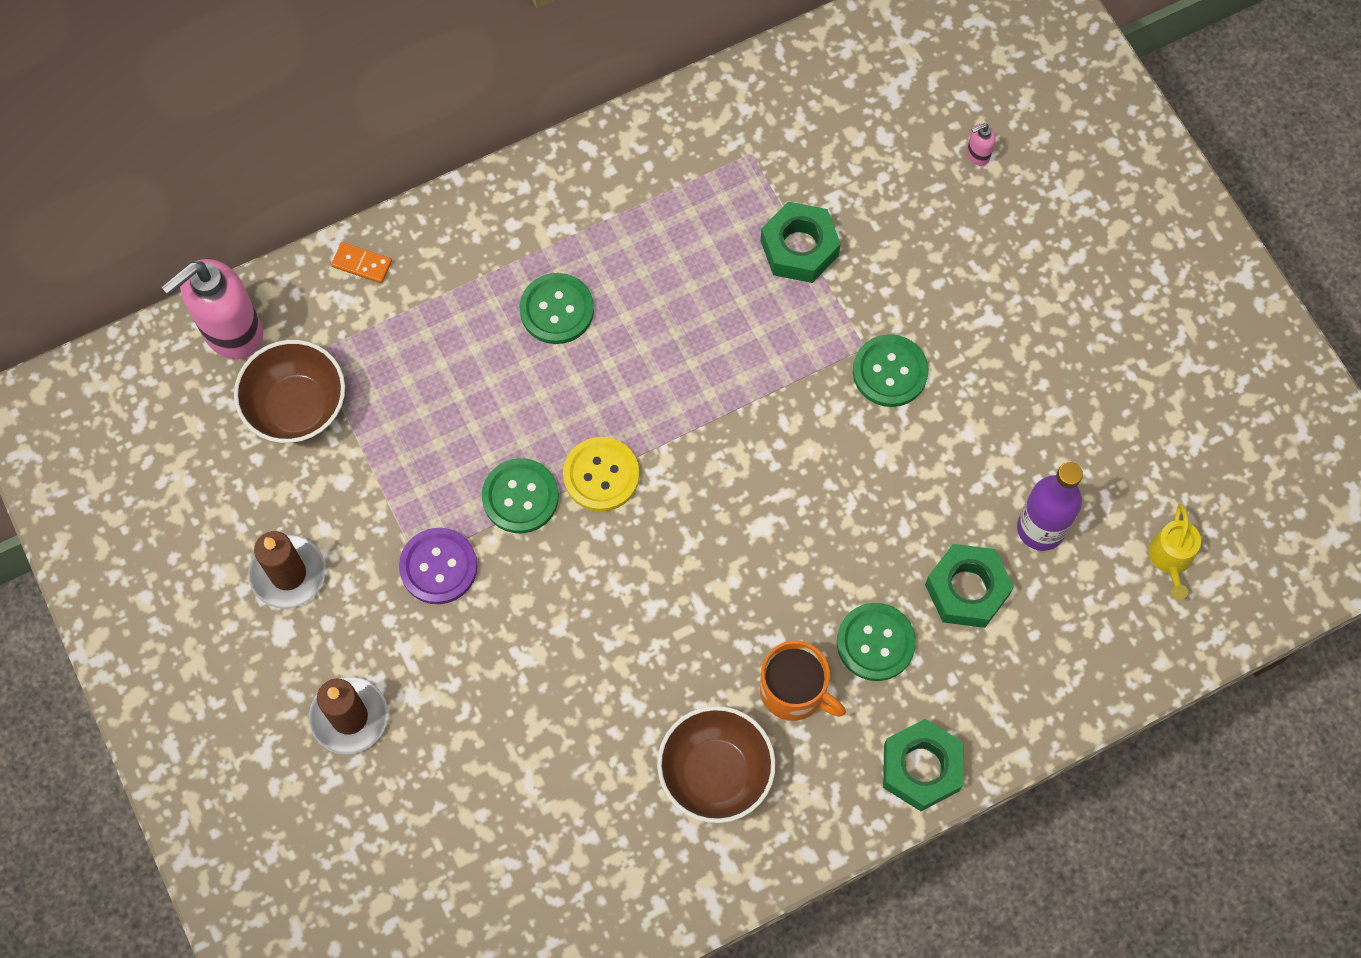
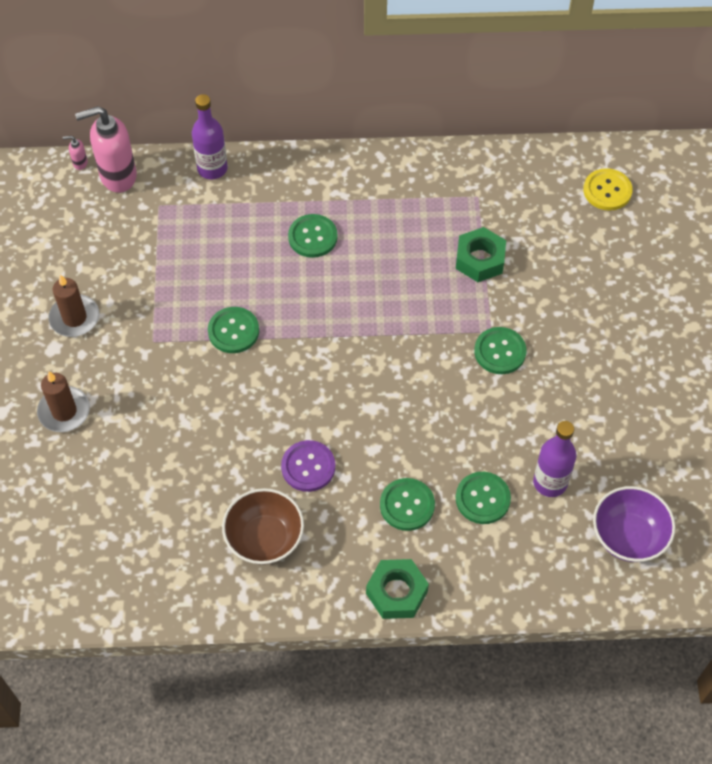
camera: 25 degrees right, 10 degrees down
brown bowl [234,340,345,443] -> none
orange domino [331,242,392,283] -> purple bottle [192,94,228,179]
purple button [399,528,477,604] -> purple button moved to [281,440,335,492]
yellow button [563,437,639,512] -> yellow button moved to [583,168,633,211]
orange mug [760,641,846,721] -> none
green nut [925,544,1014,628] -> green button [456,472,511,524]
pink soap dispenser [967,123,995,166] -> pink soap dispenser moved to [63,136,88,170]
yellow watering can [1149,504,1201,599] -> purple bowl [593,486,676,562]

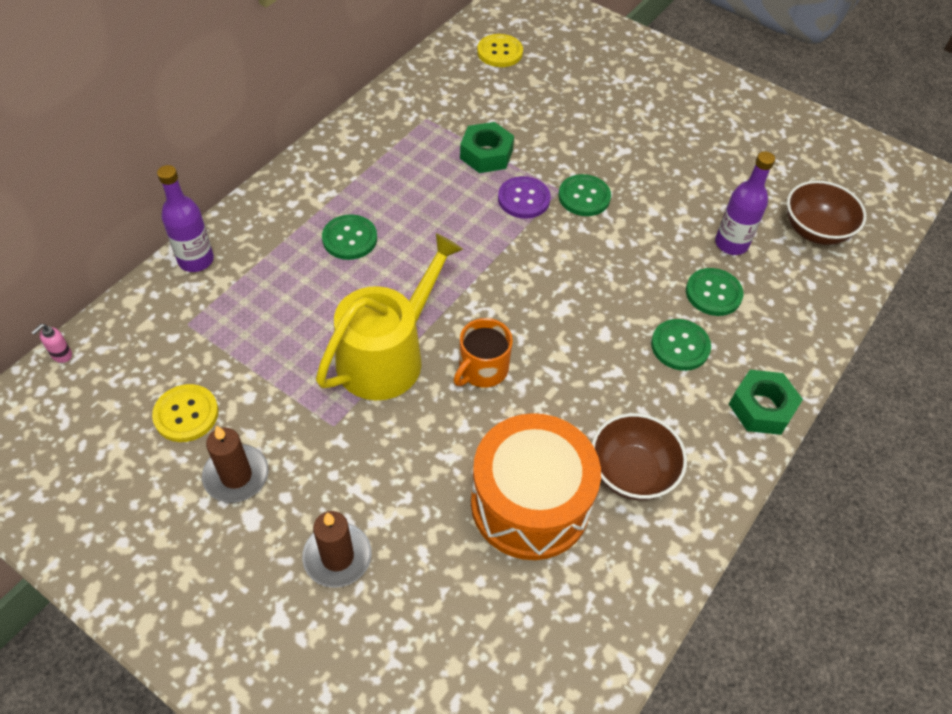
camera: 55 degrees left, 5 degrees down
pink soap dispenser [75,106,137,193] -> none
green button [208,307,259,353] -> yellow watering can [316,233,463,400]
purple button [281,440,335,492] -> purple button moved to [498,176,551,219]
purple bowl [593,486,676,562] -> brown bowl [787,180,866,245]
none -> yellow button [152,384,219,442]
none -> orange mug [454,318,513,388]
none -> orange drum [471,413,601,560]

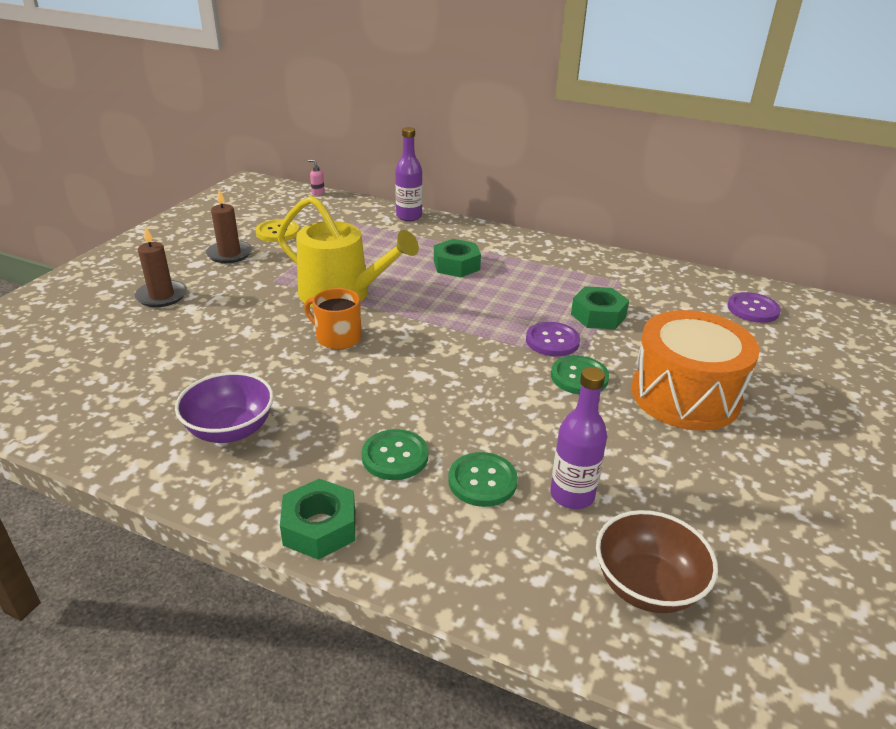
camera: 80 degrees right, 20 degrees down
green button [322,214,377,260] -> green nut [434,239,481,277]
orange drum [471,413,601,560] -> orange drum moved to [631,310,760,431]
yellow button [477,34,523,67] -> purple button [727,292,781,323]
brown bowl [592,413,687,500] -> purple bowl [175,372,274,443]

